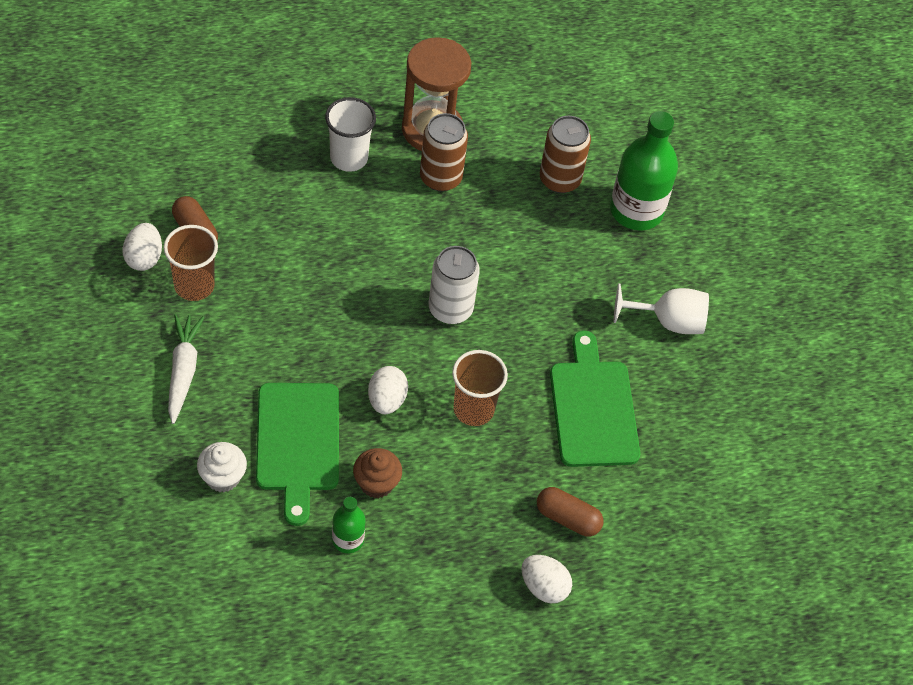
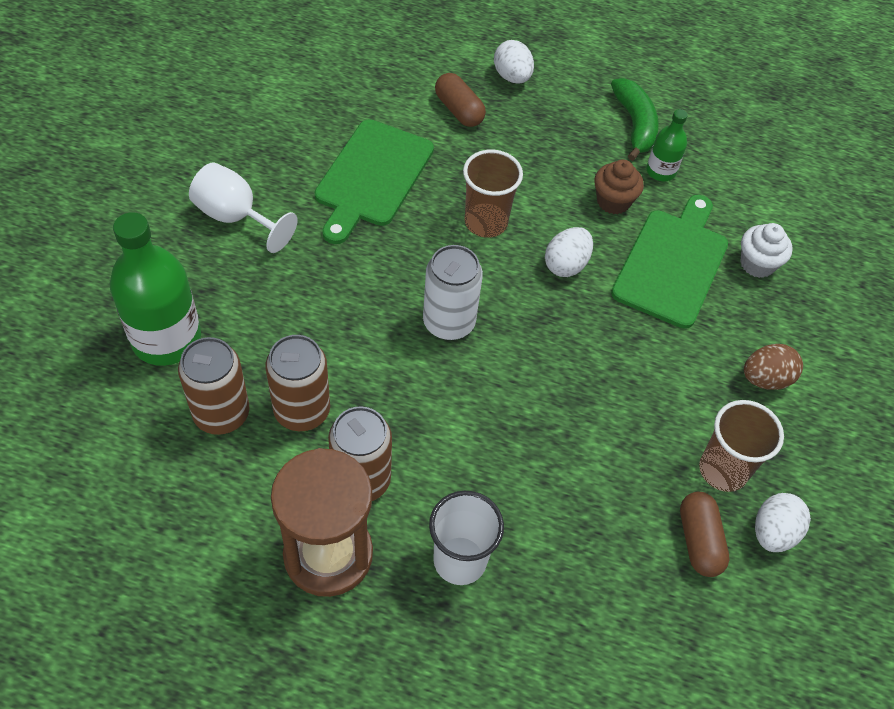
camera: 150 degrees left, 0 degrees up
white carrot [168,314,204,424] -> brown egg [744,344,803,390]
none -> brown can [266,335,330,431]
none -> green banana [611,78,659,161]

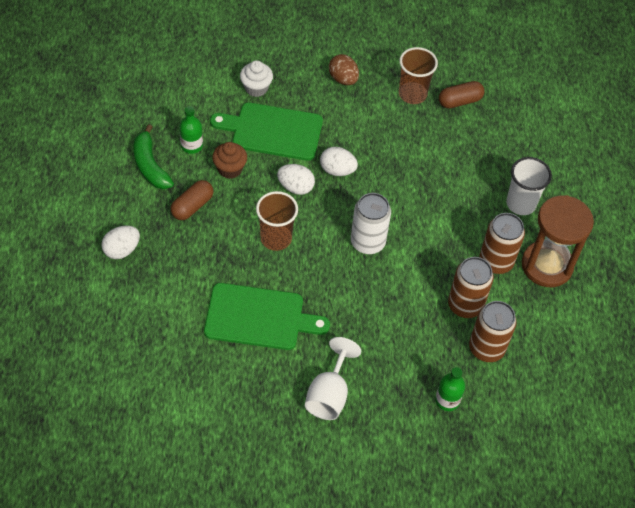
camera: 105 degrees left, 0 degrees up
green bottle [110,212,201,366] -> green bottle [435,367,465,411], size x0.51
brown capsule [435,73,486,127] -> brown capsule moved to [171,180,213,220]
green banana [611,78,659,161] -> green banana turned 90 degrees counterclockwise [133,124,174,189]
white egg [755,493,811,552] -> white egg moved to [320,147,358,176]

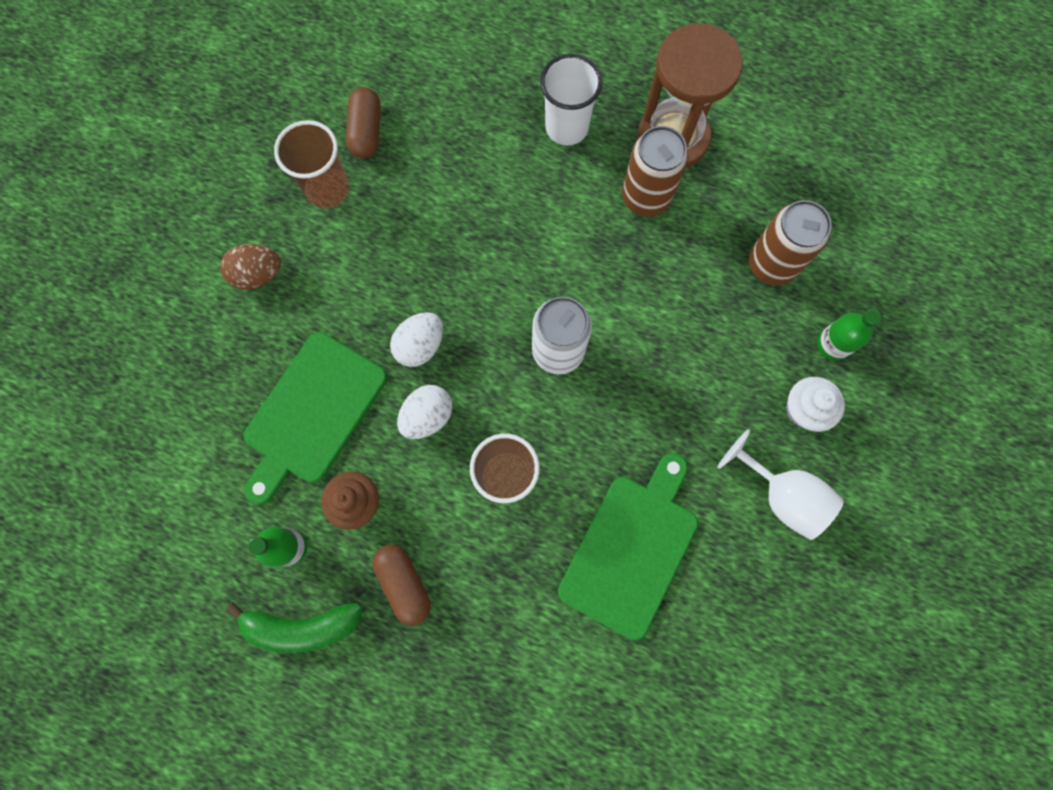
camera: 65 degrees left, 20 degrees up
white egg [101,226,140,259] -> none
white cupcake [240,60,273,97] -> white cupcake moved to [786,377,845,432]
brown can [448,257,494,318] -> none

